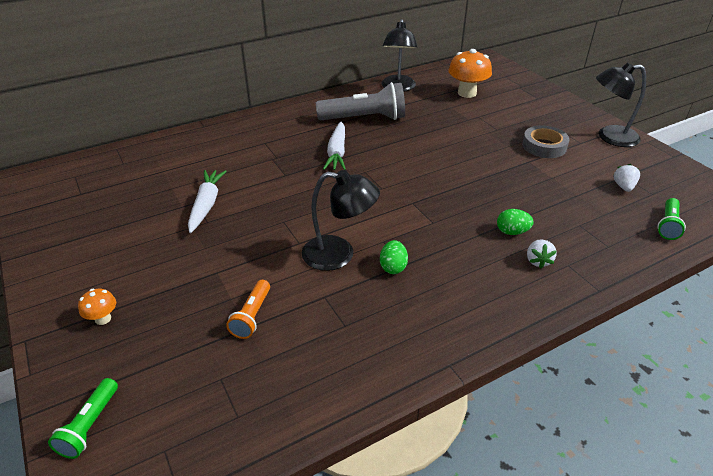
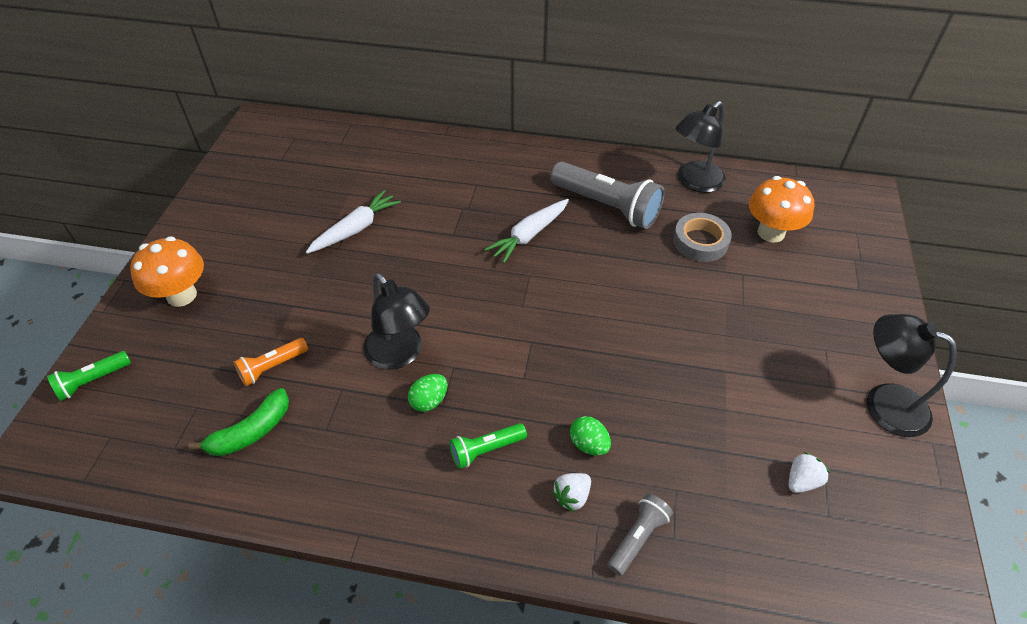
camera: 40 degrees right, 10 degrees up
orange mushroom [78,289,116,325] -> orange mushroom [130,236,204,307], size x1.99
grey tape [522,125,569,158] -> grey tape moved to [673,213,732,262]
green flashlight [657,198,686,240] -> green flashlight moved to [449,423,527,469]
none -> green banana [188,388,289,456]
none -> grey flashlight [607,494,673,576]

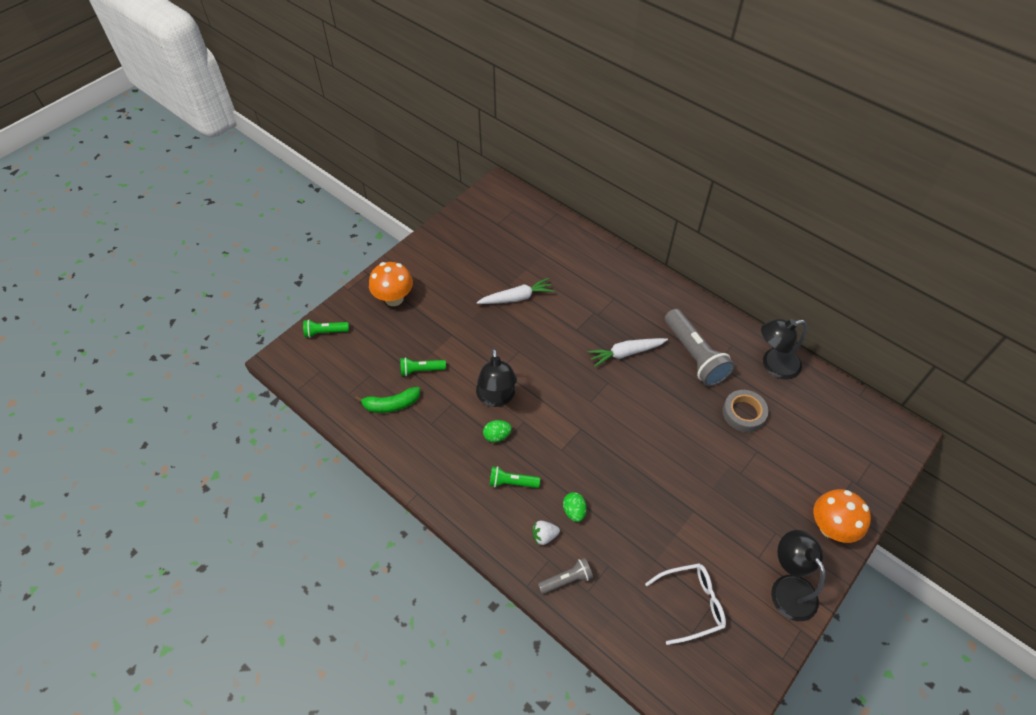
camera: 30 degrees right, 5 degrees up
orange flashlight [234,338,308,386] -> green flashlight [400,357,446,376]
orange mushroom [749,176,814,242] -> orange mushroom moved to [813,489,871,543]
white strawberry [788,452,830,493] -> white glasses [645,563,726,645]

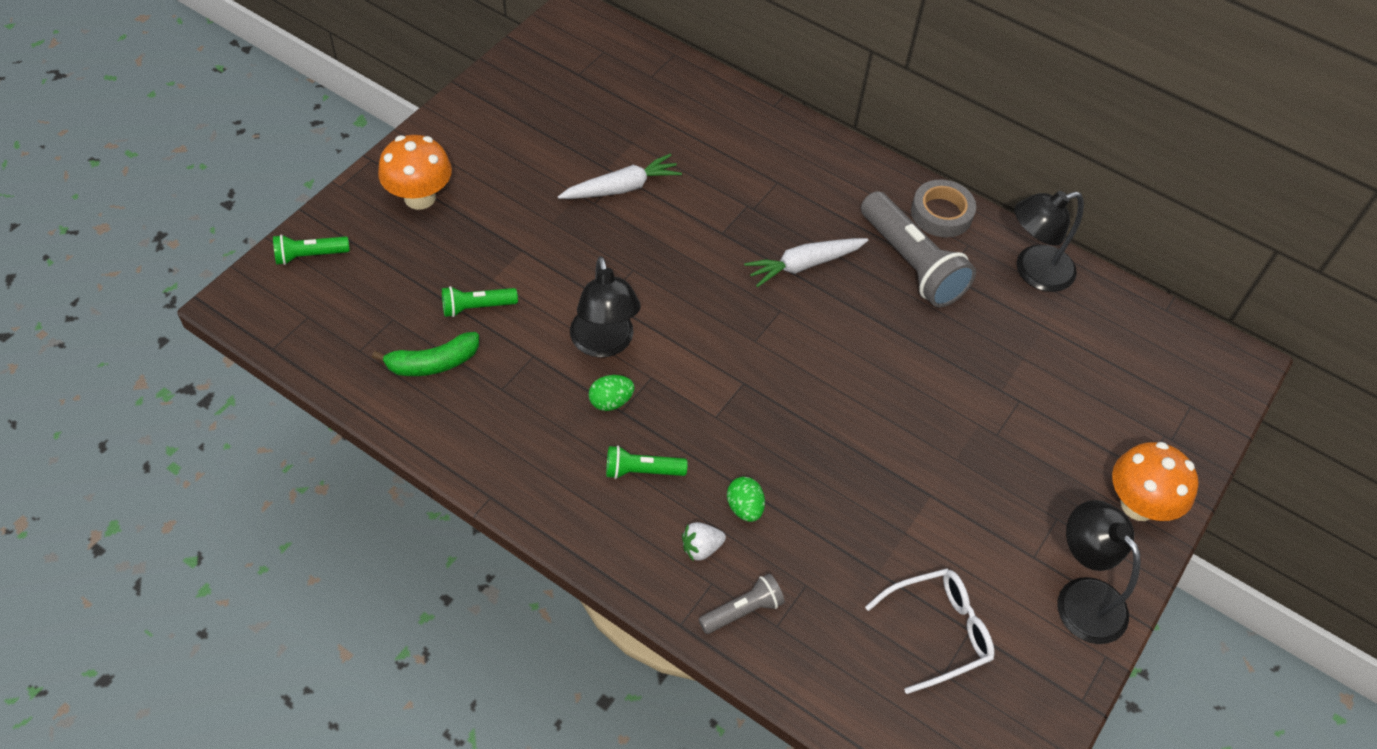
camera: 10 degrees left, 0 degrees up
grey tape [723,390,769,432] -> grey tape moved to [911,179,976,238]

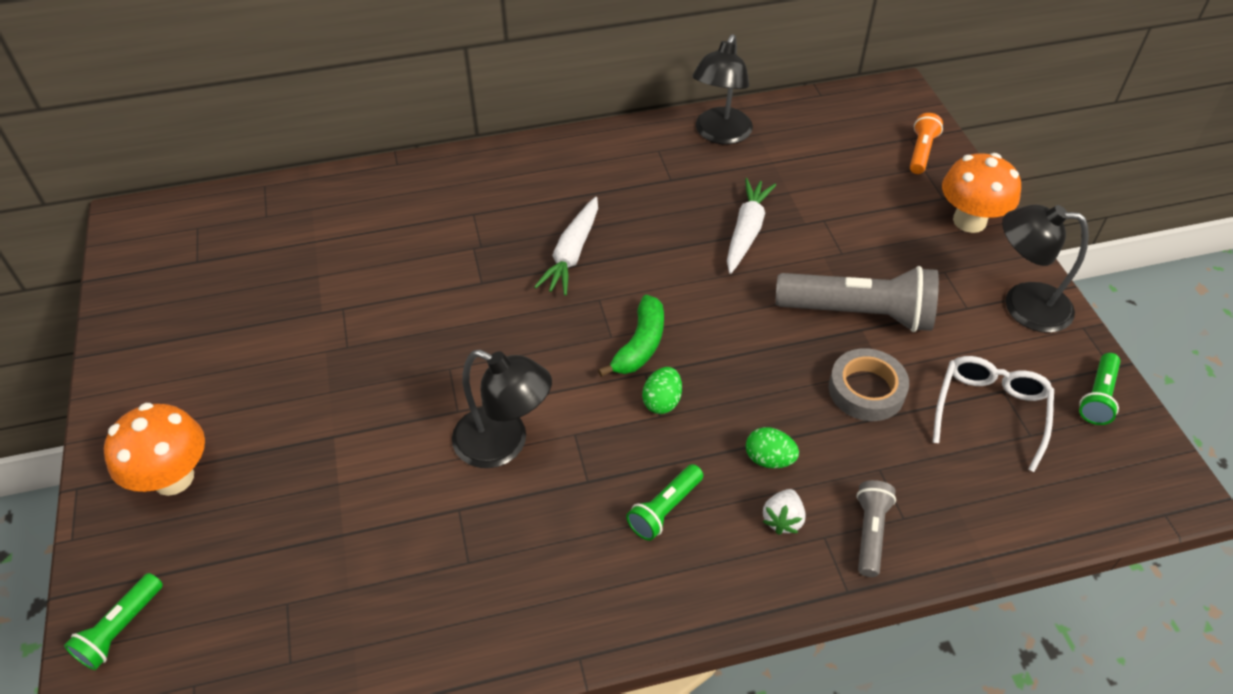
camera: 45 degrees left, 5 degrees down
green banana [372,332,479,376] -> green banana moved to [598,295,664,377]
green flashlight [442,286,518,317] -> green flashlight moved to [1079,353,1120,425]
white carrot [558,154,682,199] -> white carrot moved to [727,178,776,274]
green egg [589,375,635,411] -> green egg moved to [642,367,682,414]
grey flashlight [861,191,976,307] -> grey flashlight moved to [776,266,939,332]
grey tape [911,179,976,238] -> grey tape moved to [829,348,909,421]
none -> orange flashlight [910,113,943,174]

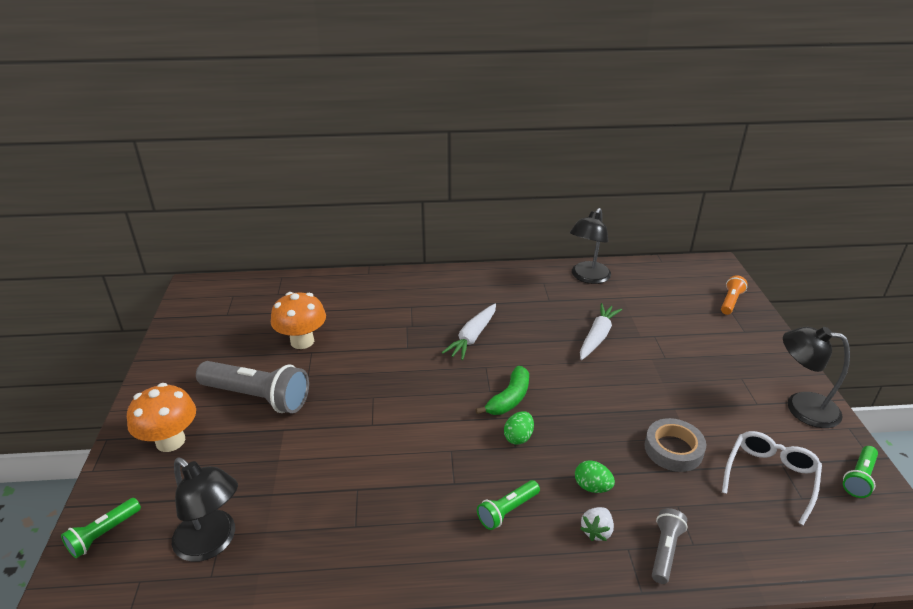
camera: 10 degrees right, 15 degrees down
black lamp [452,350,552,468] -> black lamp moved to [172,458,238,562]
grey flashlight [776,266,939,332] -> grey flashlight moved to [196,361,309,413]
orange mushroom [942,153,1021,233] -> orange mushroom moved to [271,292,326,349]

